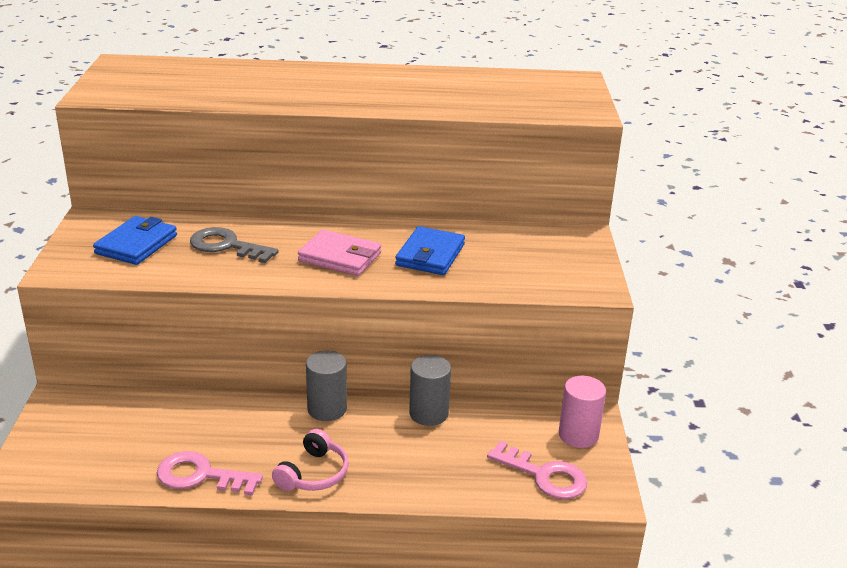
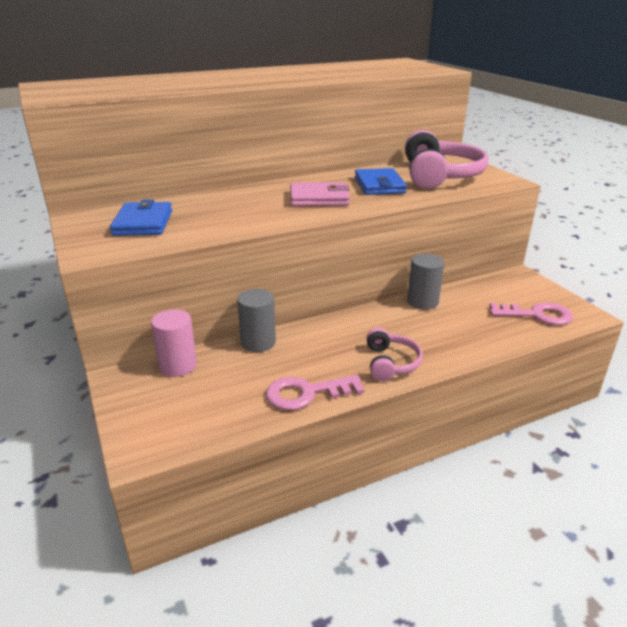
camera: 25 degrees left, 0 degrees up
grey key [190,227,279,263] -> none
grey cylinder [306,351,347,421] -> grey cylinder moved to [237,289,276,352]
pink cylinder [559,376,606,448] -> pink cylinder moved to [151,309,197,377]
none -> pink headphones [405,130,488,189]

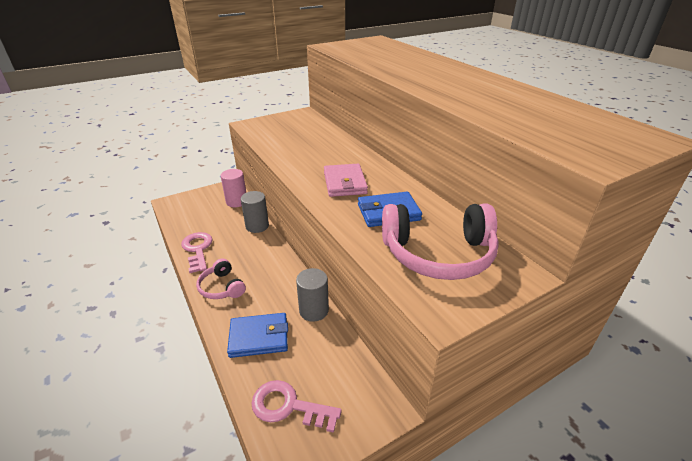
camera: 85 degrees right, 5 degrees up
blue wallet [110,199,172,236] -> blue wallet moved to [227,313,288,358]
pink headphones [366,328,423,381] -> pink headphones turned 60 degrees clockwise [196,259,246,299]
pink key [489,302,573,325] -> pink key turned 105 degrees clockwise [251,380,342,433]

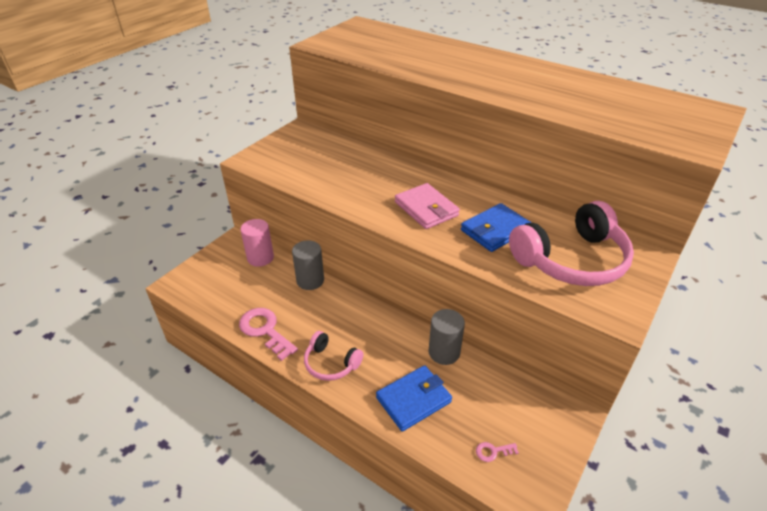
camera: 25 degrees left, 5 degrees up
pink key [251,380,342,433] -> pink key [476,442,519,462], size x0.46

